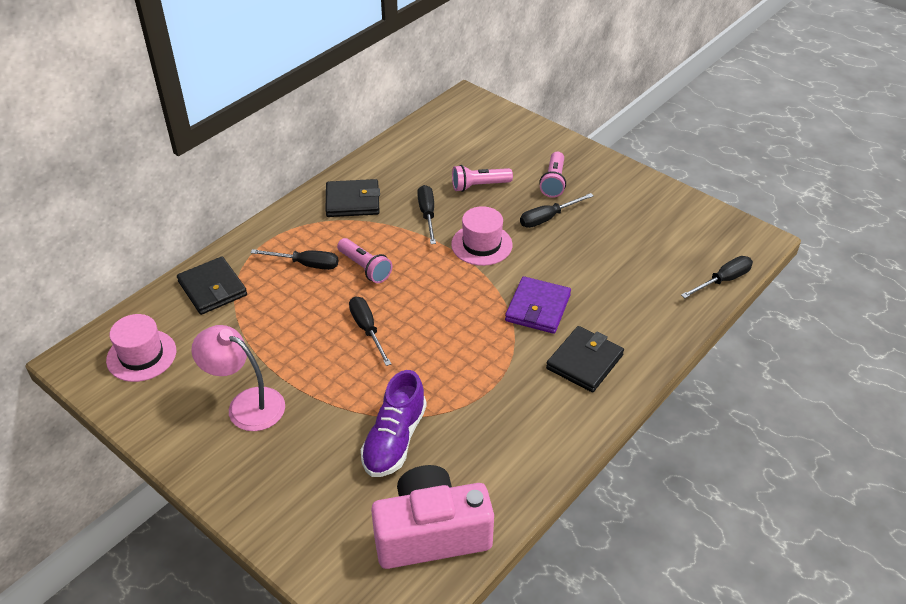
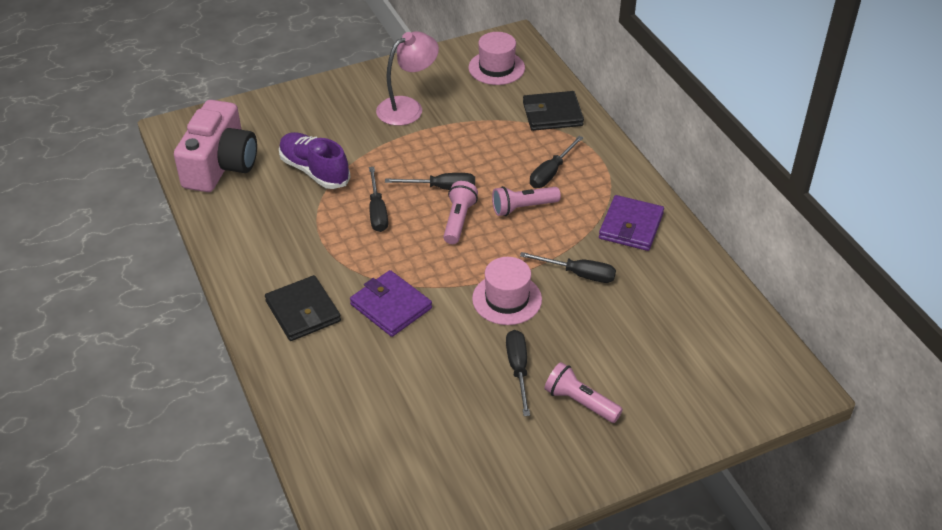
camera: 115 degrees right, 0 degrees up
black wallet [326,179,380,217] -> purple wallet [599,195,664,251]
pink flashlight [452,165,513,192] -> pink flashlight moved to [443,181,478,244]
black screwdriver [681,256,753,298] -> black screwdriver moved to [369,167,388,232]

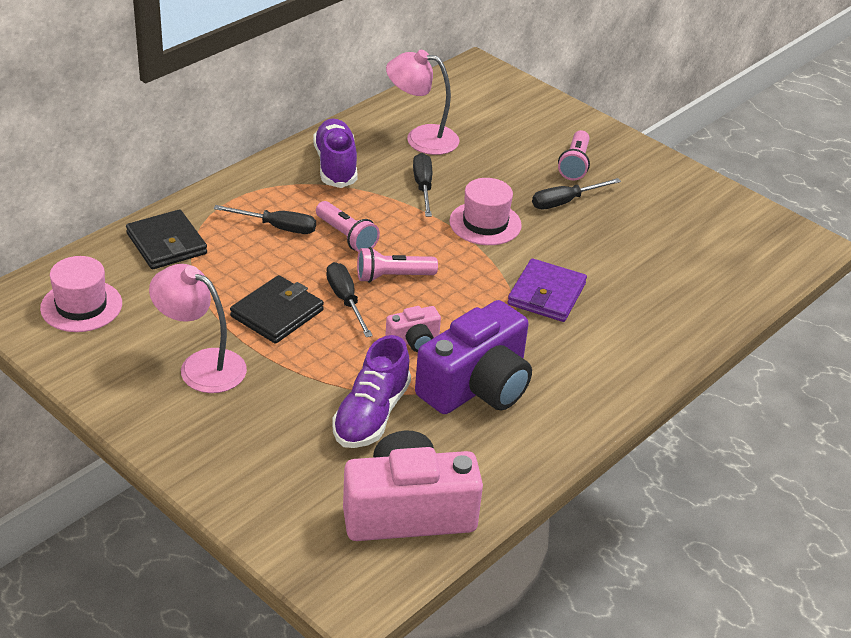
camera: 115 degrees left, 5 degrees down
black wallet [265,275,341,341] -> black wallet moved to [230,275,324,344]
black screwdriver [369,167,388,232] -> pink camera [385,306,441,352]
purple wallet [599,195,664,251] -> purple shoe [313,118,358,188]
none -> pink lamp [386,50,460,155]
none -> purple camera [415,300,532,414]

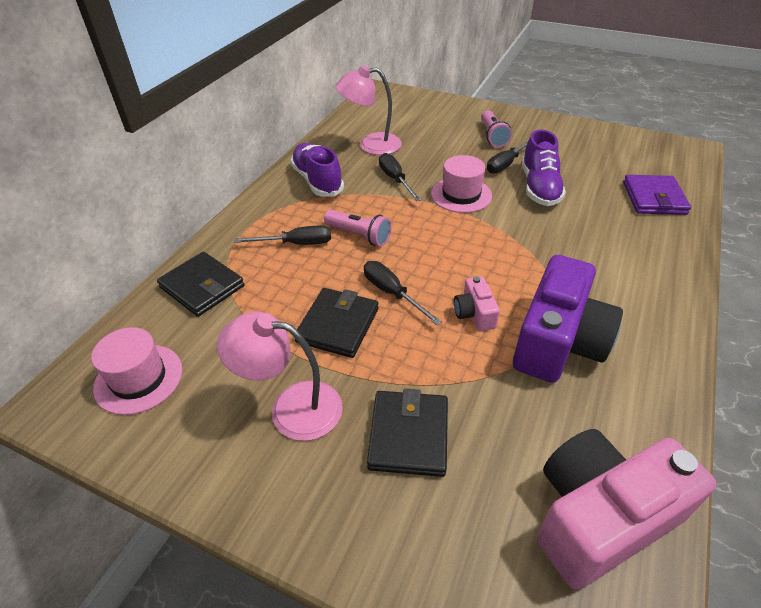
camera: 15 degrees left, 5 degrees up
purple shoe [333,335,411,448] -> purple shoe moved to [521,129,566,206]
pink flashlight [357,247,438,283] -> none
pink camera [385,306,441,352] -> pink camera turned 120 degrees clockwise [454,276,500,331]
purple wallet [507,258,587,322] -> purple wallet moved to [623,175,691,215]
none -> black wallet [367,389,448,477]

